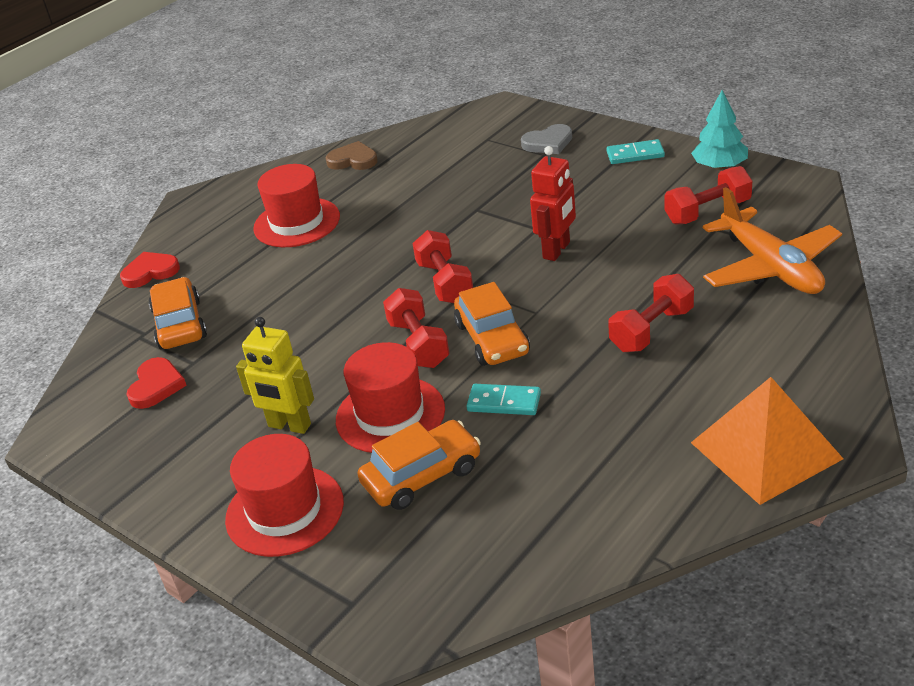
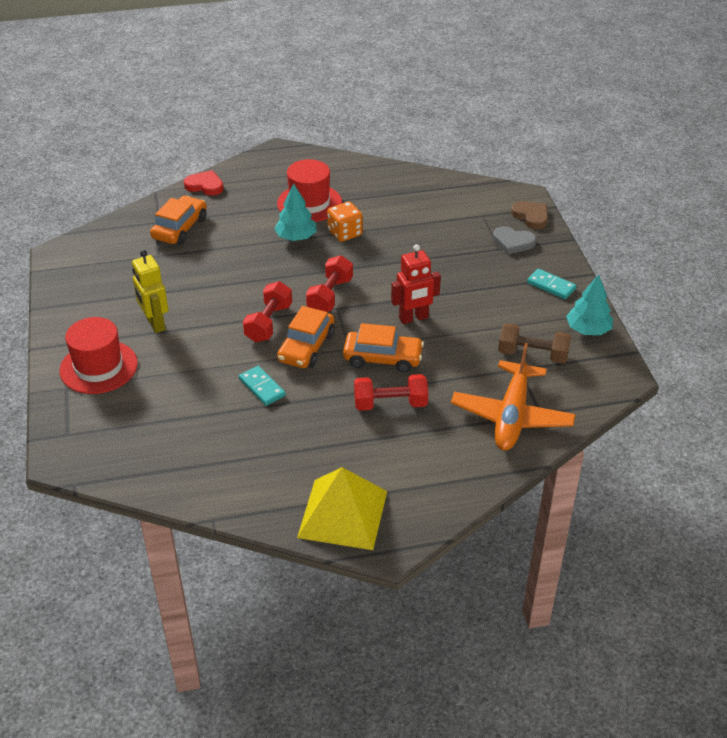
camera: 35 degrees right, 5 degrees up
red heart [126,357,187,409] -> none
brown heart [326,141,378,170] -> brown heart moved to [511,201,548,229]
red hat [336,342,445,453] -> none
orange car [358,420,481,510] -> orange car moved to [343,323,424,373]
red dumbbell [664,166,752,225] -> brown dumbbell [498,323,571,364]
orange pyramid [691,377,843,505] -> yellow pyramid [297,467,387,550]
none -> turquoise tree [274,183,317,241]
none -> orange dice [327,202,363,242]

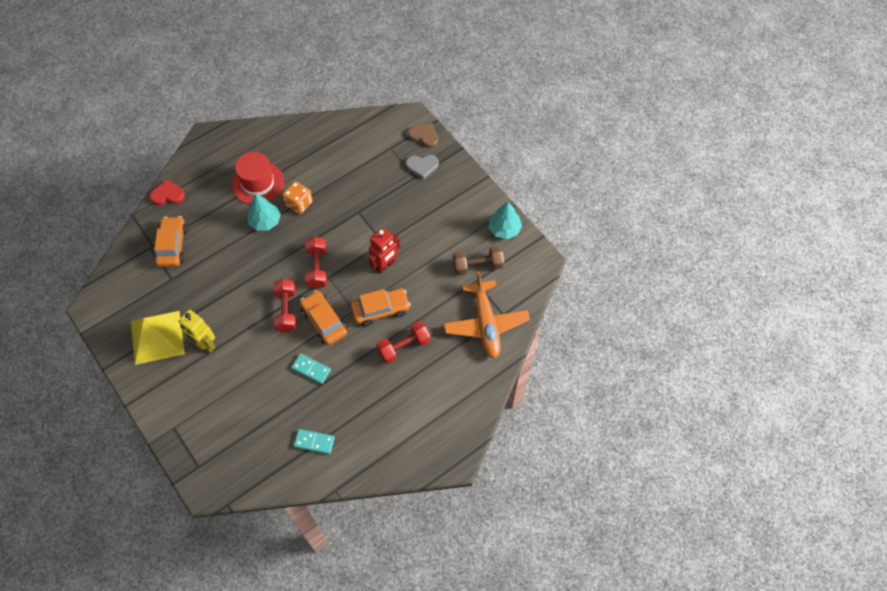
camera: 25 degrees left, 20 degrees up
red hat [60,317,138,394] -> none
orange car [277,306,335,368] -> orange car turned 150 degrees clockwise [300,291,347,345]
yellow pyramid [297,467,387,550] -> yellow pyramid moved to [131,311,185,365]
turquoise domino [527,269,576,299] -> turquoise domino moved to [294,429,335,454]

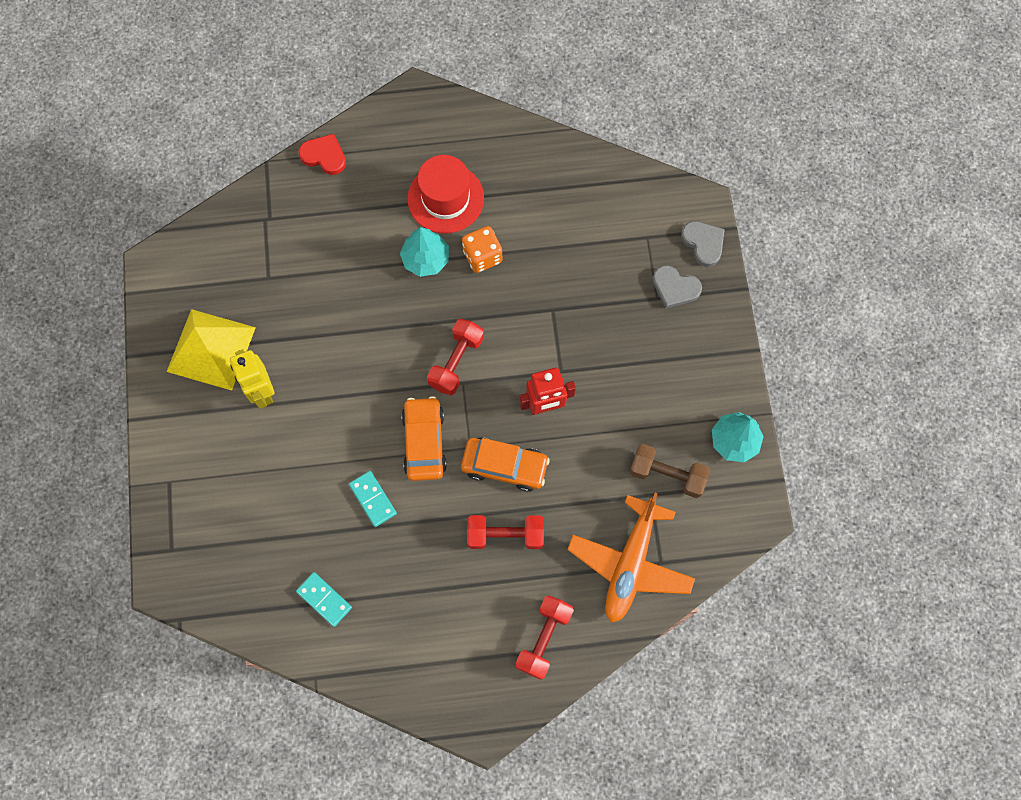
camera: 30 degrees right, 10 degrees up
orange car [154,216,188,267] -> none
red dumbbell [273,279,297,333] -> red dumbbell moved to [516,595,574,680]
brown heart [408,123,438,148] -> grey heart [681,221,725,267]

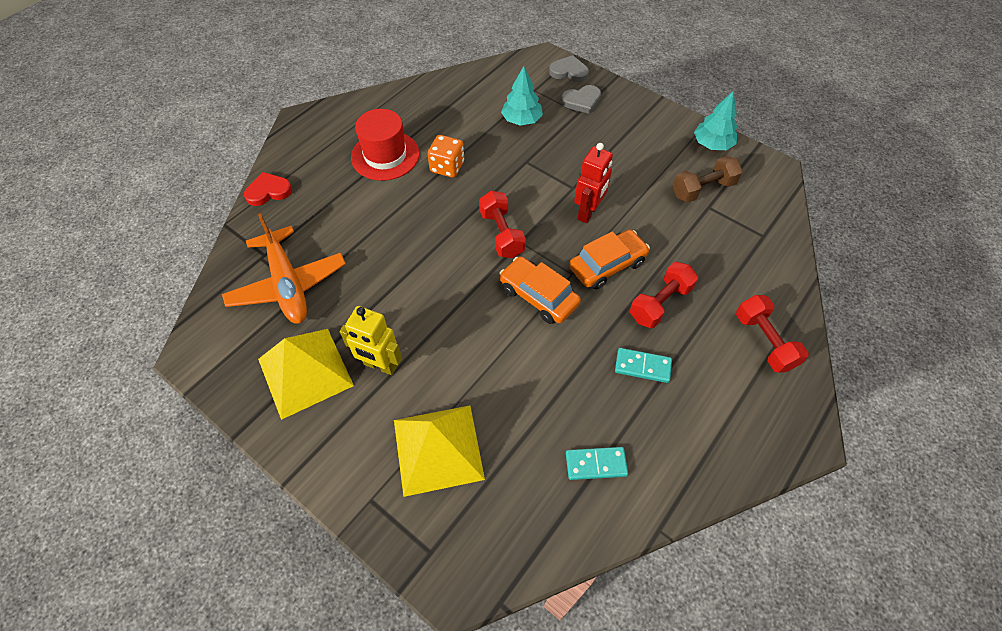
camera: 45 degrees left, 15 degrees down
turquoise domino [349,471,397,527] -> turquoise domino moved to [615,348,672,383]
turquoise tree [400,227,449,277] -> turquoise tree moved to [501,66,543,126]
orange plane [567,493,695,623] -> orange plane moved to [222,213,346,324]
none -> yellow pyramid [394,405,485,497]

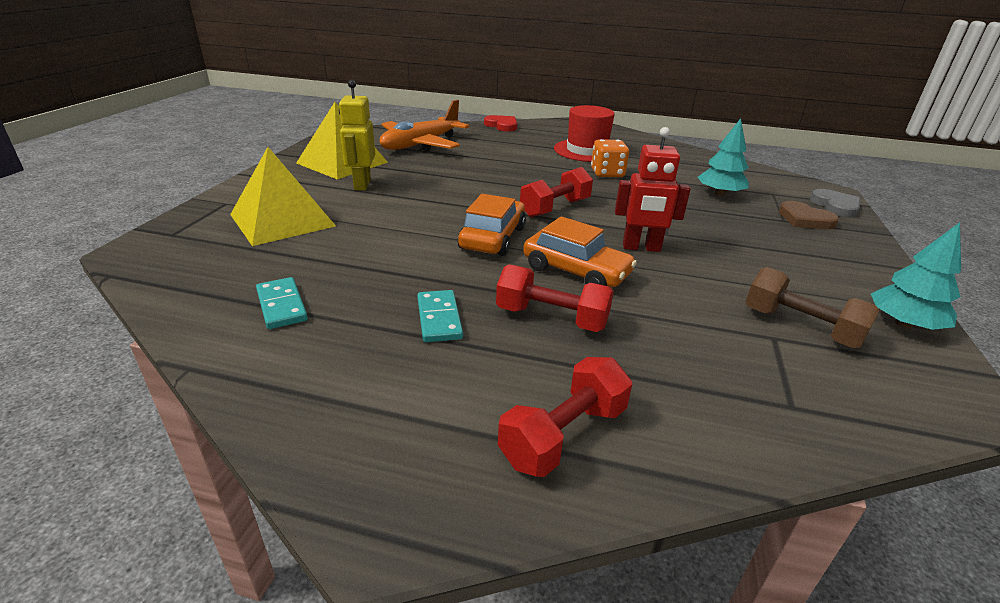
camera: 65 degrees right, 25 degrees down
grey heart [561,85,601,114] -> brown heart [779,201,839,229]

